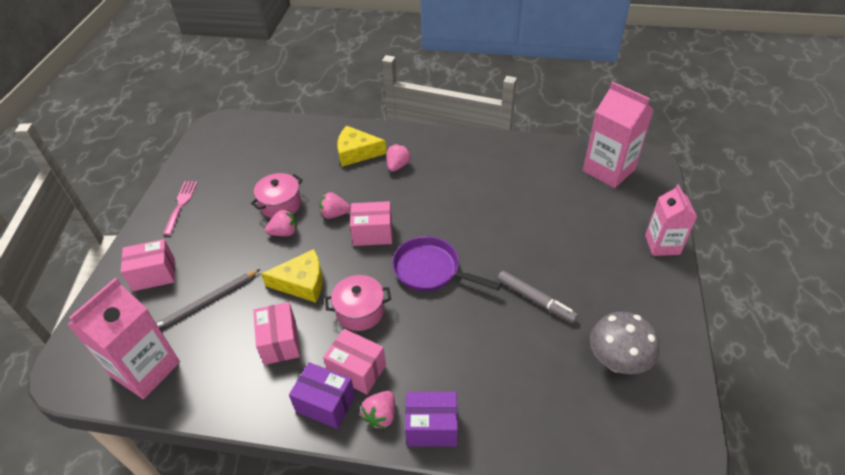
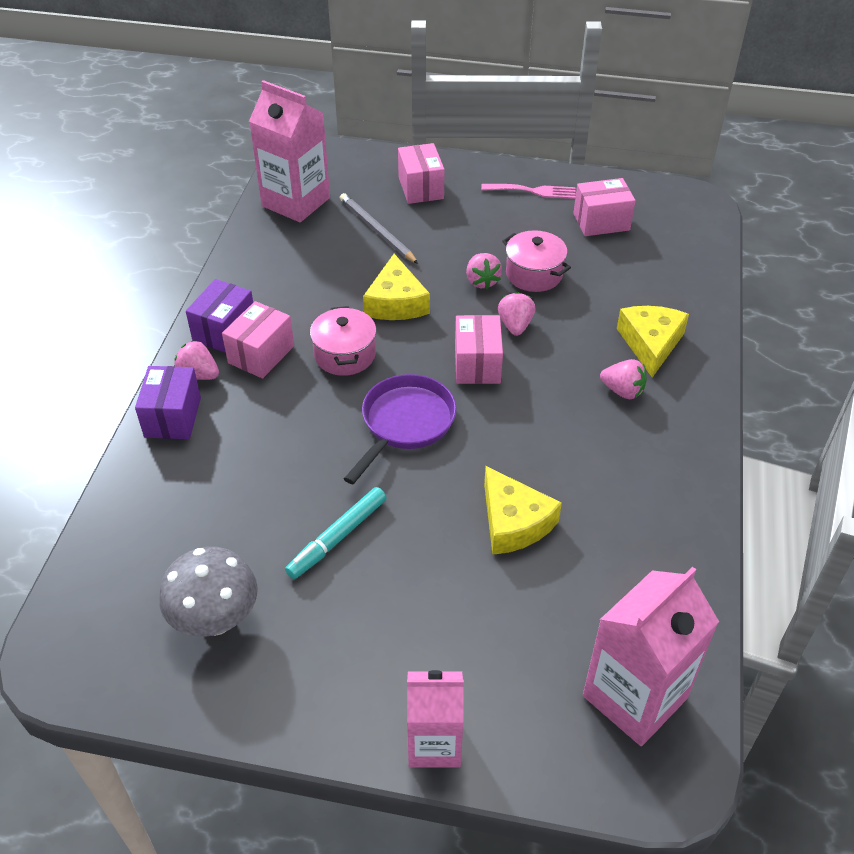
camera: 90 degrees right, 0 degrees up
pink box [253,302,300,365] -> pink box moved to [573,178,636,236]
grey marker [497,271,578,323] -> turquoise marker [285,487,386,579]
none -> yellow cheese [484,466,562,555]

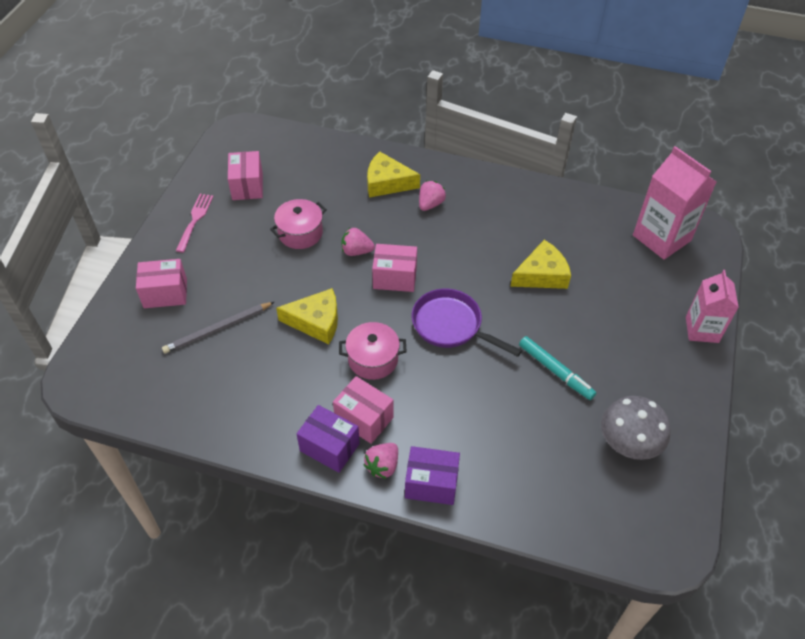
camera: 85 degrees left, 5 degrees up
pink carton [249,80,330,222] -> none
pink strawberry [466,253,502,289] -> none

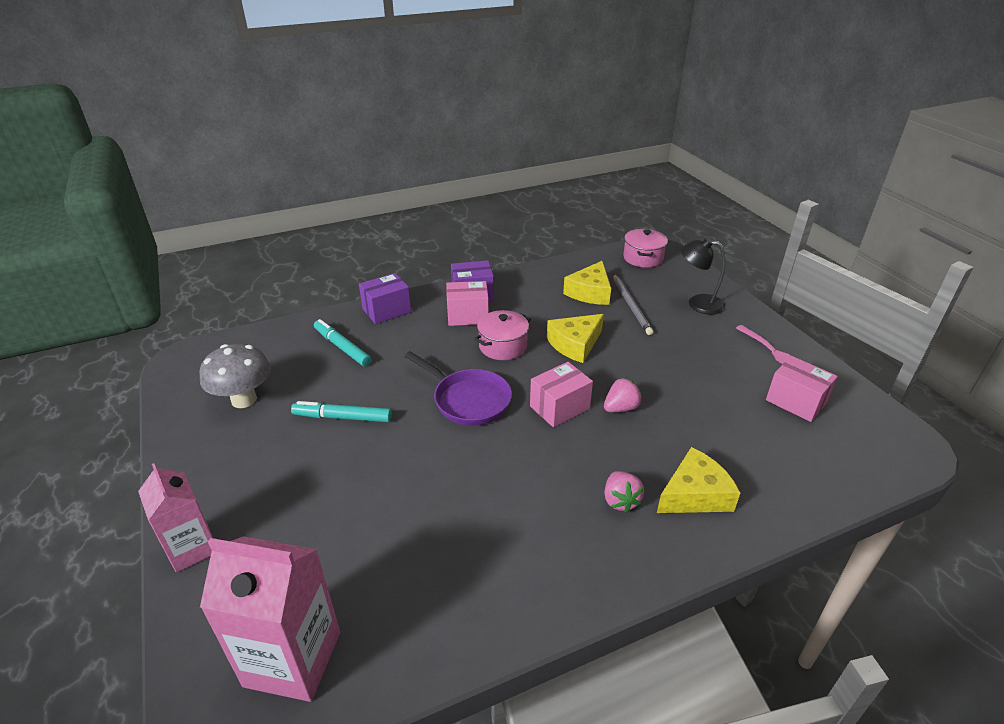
camera: 140 degrees right, 15 degrees down
pink box [136,259,187,308] -> black lamp [681,238,726,315]
grey pencil [162,302,274,354] -> grey pencil turned 150 degrees clockwise [613,274,653,335]
pink pot [270,199,327,249] -> pink pot moved to [623,229,668,268]
pink strawberry [363,443,398,479] -> none
purple pan [412,289,522,357] -> purple pan turned 45 degrees clockwise [405,351,512,426]
yellow cheese [510,240,571,289] -> yellow cheese moved to [563,261,611,305]
none -> turquoise marker [314,319,371,366]

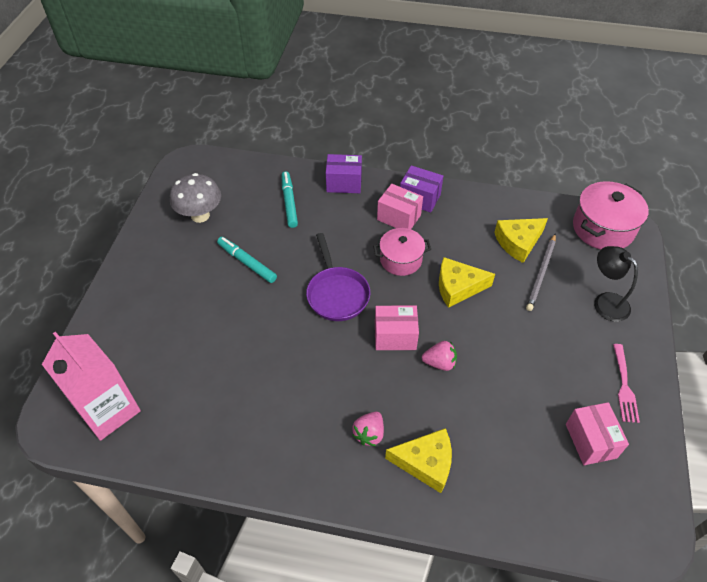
camera: 35 degrees right, 15 degrees up
pink carton [138,463,213,572] -> none
pink pot [623,229,668,268] -> pink pot [573,181,649,250], size x1.51

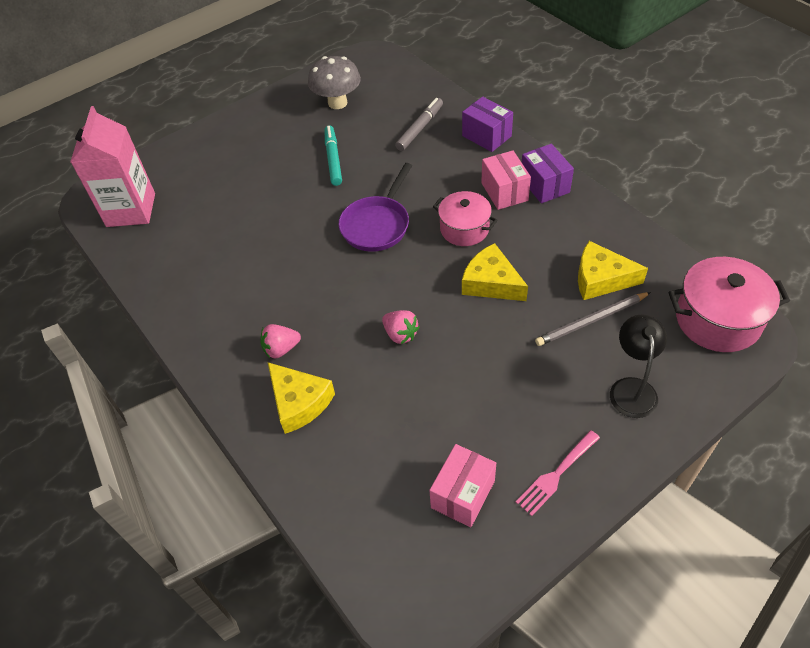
camera: 45 degrees right, 0 degrees up
turquoise marker [281,171,298,228] -> grey marker [395,98,443,151]
pink box [375,305,419,350] -> none

